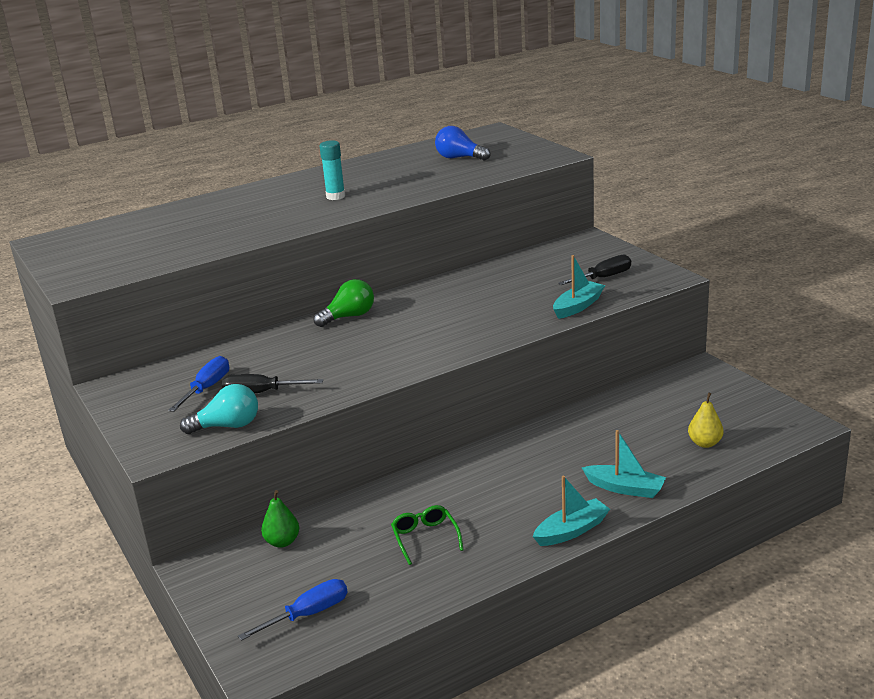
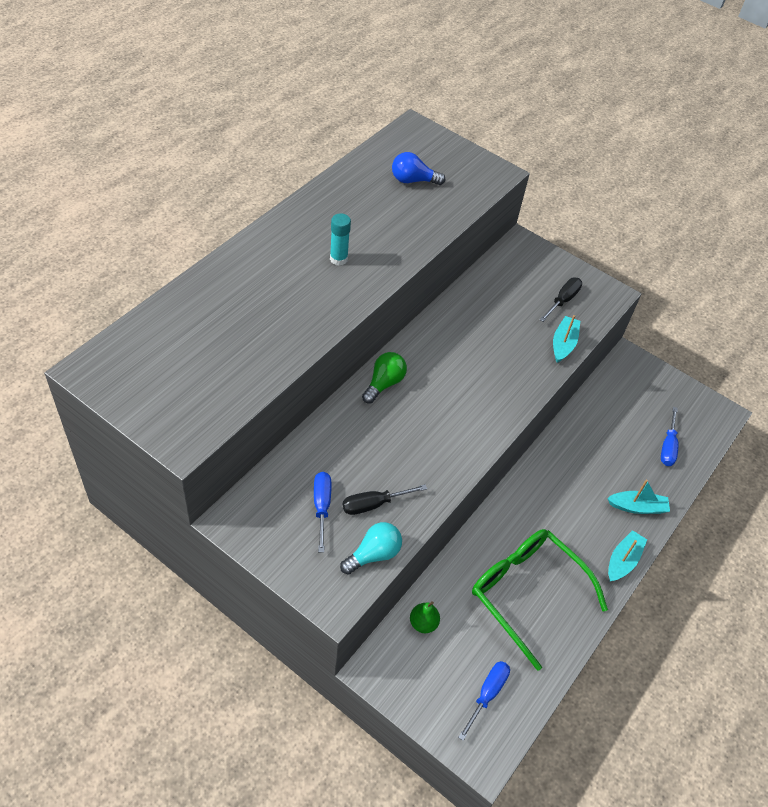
camera: 30 degrees left, 25 degrees up
green glasses [391,505,464,565] -> green glasses [472,529,608,671], size x2.35
yellow pear [688,392,724,448] -> blue screwdriver [661,407,678,466]

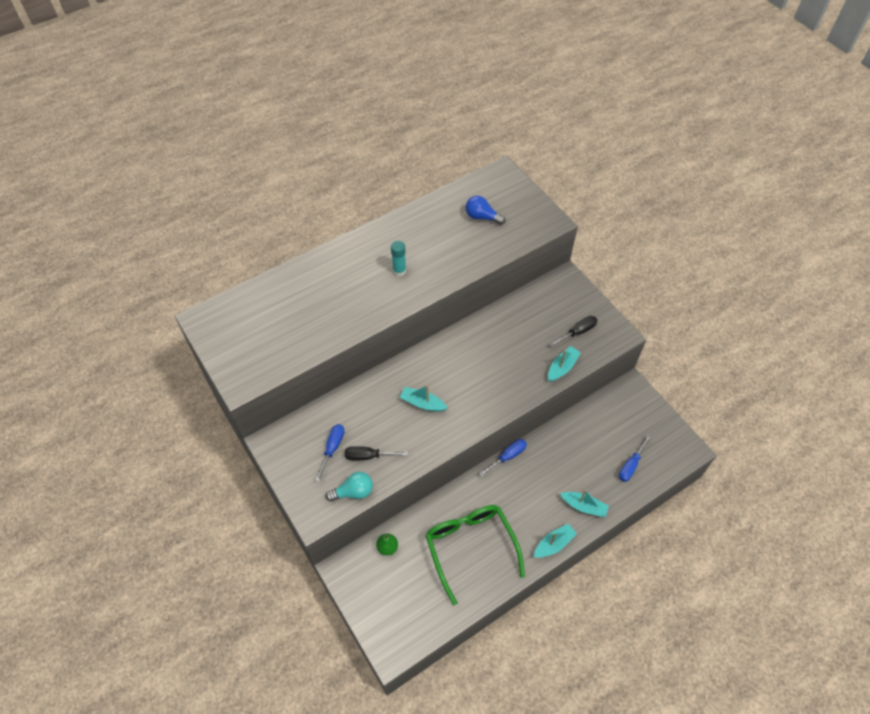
camera: 25 degrees right, 5 degrees up
green light bulb [362,352,407,404] -> none
blue screwdriver [458,661,510,741] -> blue screwdriver moved to [479,439,527,477]
none -> turquoise boat [400,385,448,412]

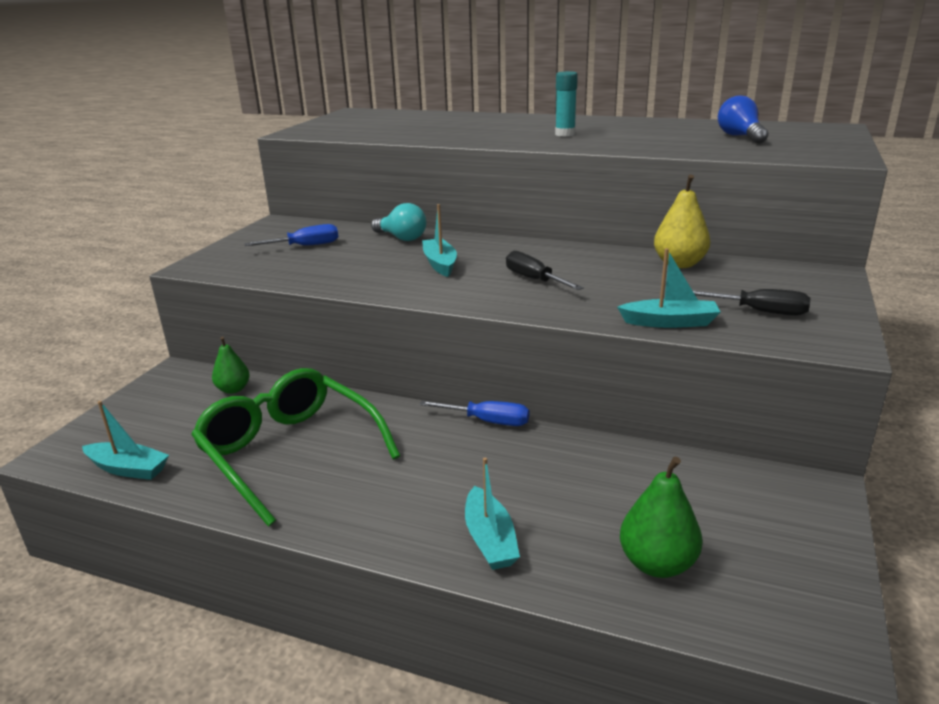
camera: 55 degrees right, 30 degrees down
turquoise light bulb [326,472,373,502] -> turquoise light bulb moved to [371,203,426,241]
black screwdriver [345,446,408,460] -> black screwdriver moved to [506,251,584,290]
green glasses [425,505,525,605] -> green glasses turned 75 degrees counterclockwise [191,368,400,526]
turquoise boat [534,524,577,558] -> turquoise boat moved to [82,401,169,480]
blue screwdriver [619,435,651,482] -> green pear [620,456,703,578]
none -> yellow pear [654,174,710,268]

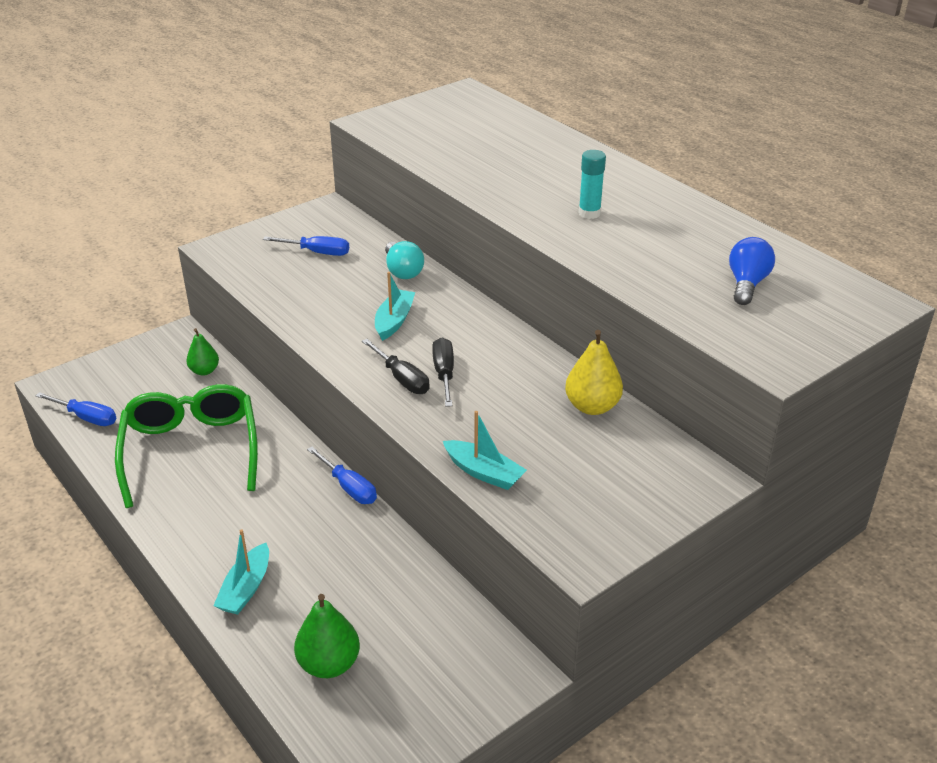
camera: 30 degrees right, 10 degrees up
turquoise boat [82,401,169,480] -> blue screwdriver [35,392,116,426]
black screwdriver [693,289,810,316] -> black screwdriver moved to [362,339,430,394]

